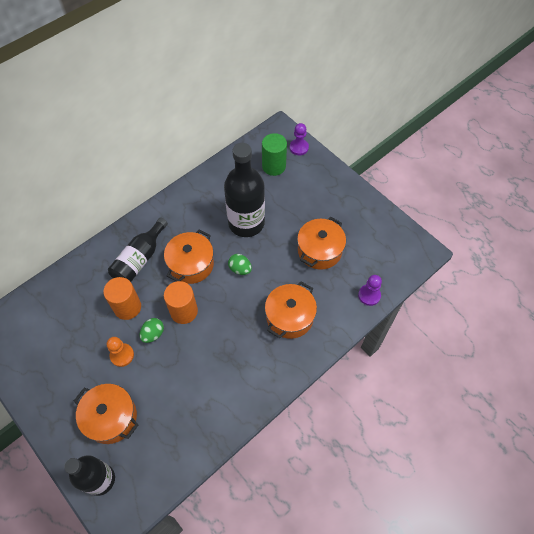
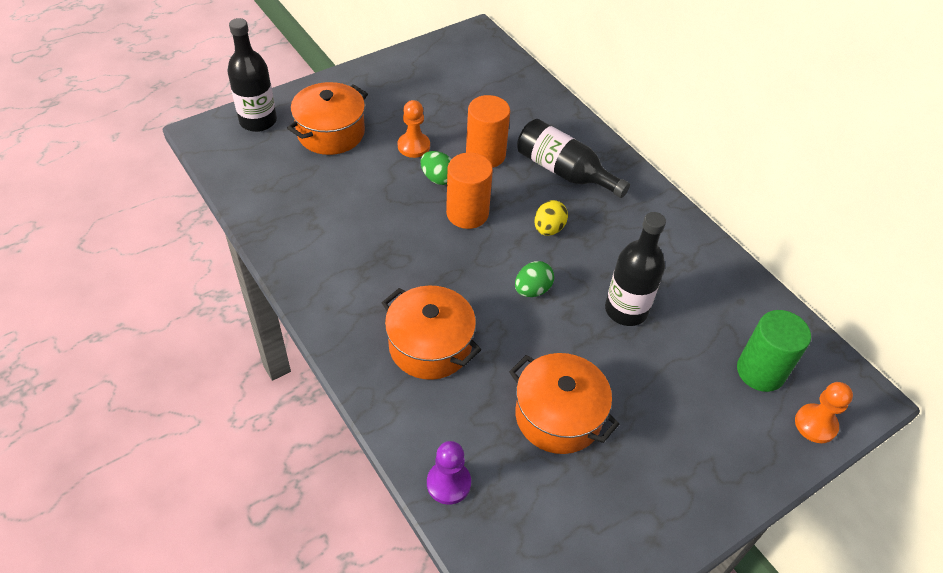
camera: 95 degrees right, 10 degrees down
orange pot [164,230,214,284] -> yellow egg [534,200,568,236]
black bottle [224,143,265,237] -> black bottle [605,212,666,326], size x0.66
purple pawn [290,123,309,155] -> orange pawn [795,382,853,443]

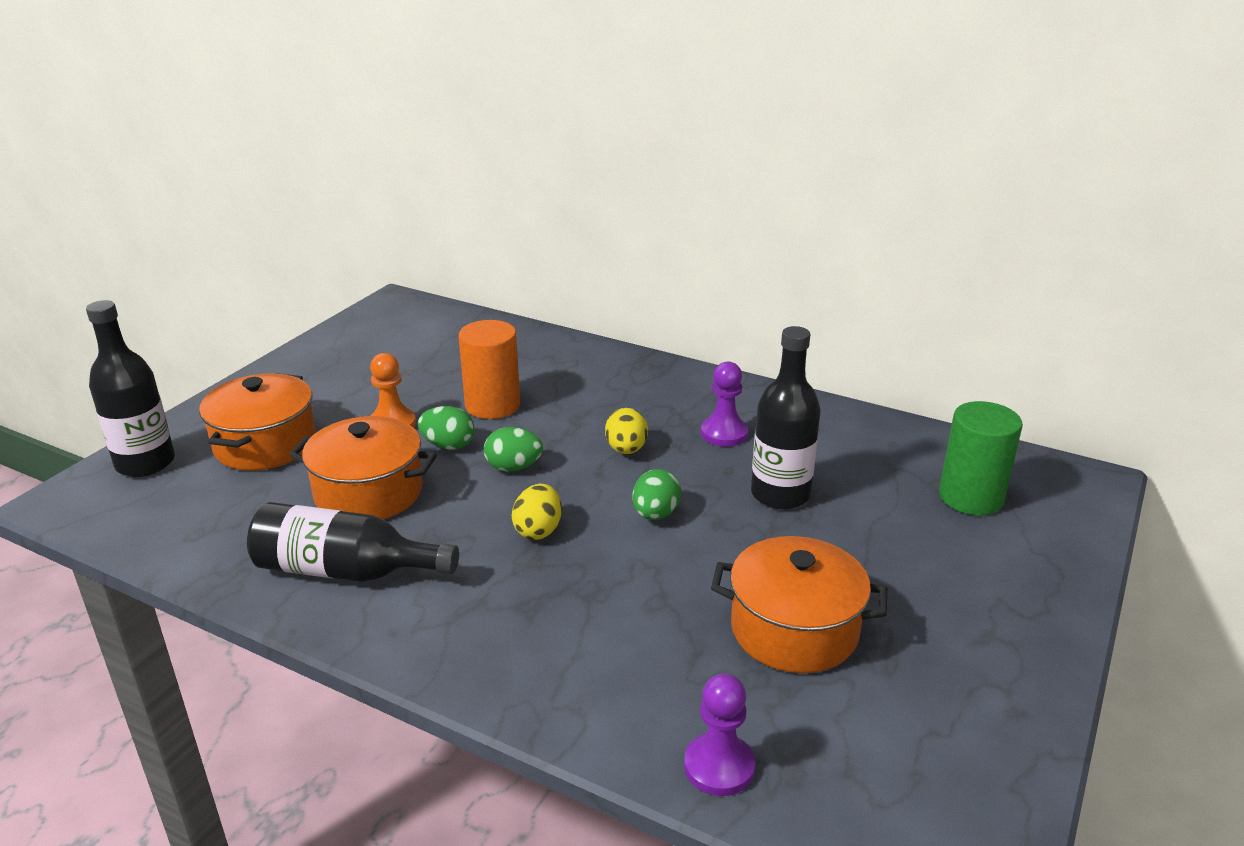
camera: 25 degrees left, 20 degrees down
orange pot [382,286,481,380] -> orange pot moved to [289,416,437,520]
orange cylinder [446,153,493,229] -> green egg [484,427,543,471]
black bottle [517,119,630,198] -> black bottle moved to [247,502,459,582]
orange pawn [795,382,853,443] -> none
none -> yellow egg [512,484,562,540]
none -> purple pawn [701,361,748,447]

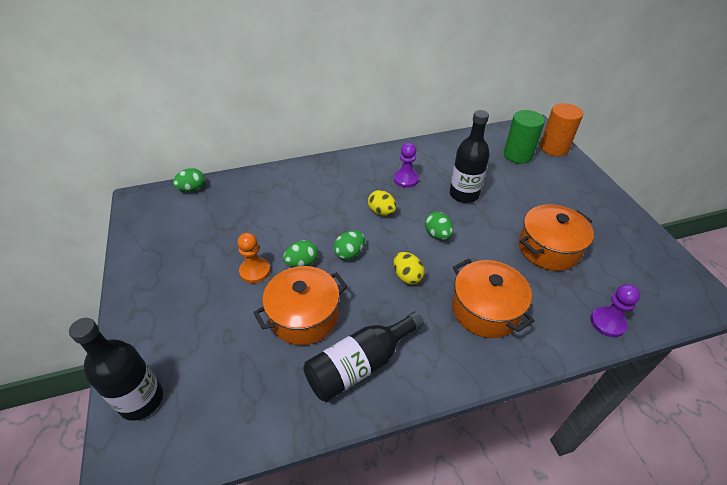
camera: 45 degrees left, 15 degrees up
orange pot [199,373,316,471] -> orange pot moved to [452,258,535,338]
orange cylinder [458,320,520,419] -> orange cylinder moved to [540,103,583,156]
none -> green egg [173,168,205,192]

